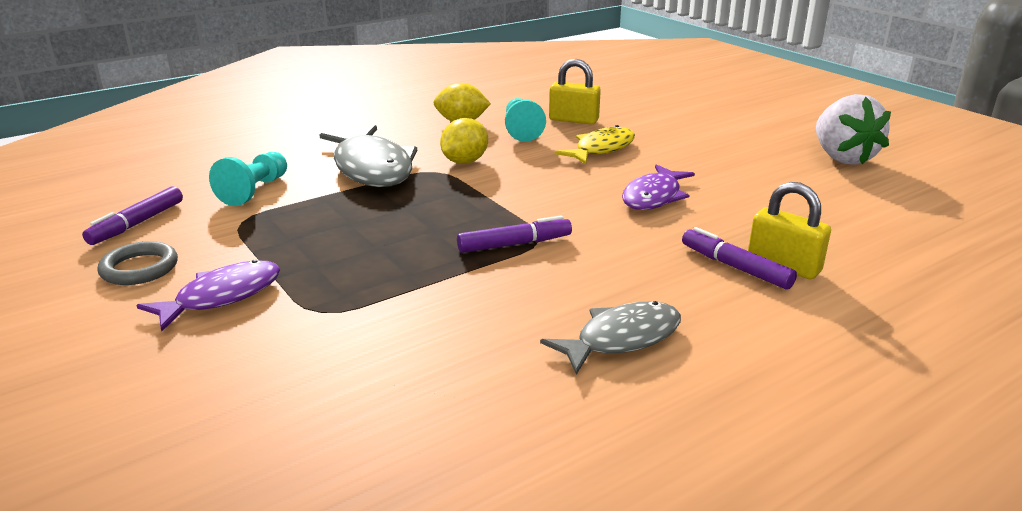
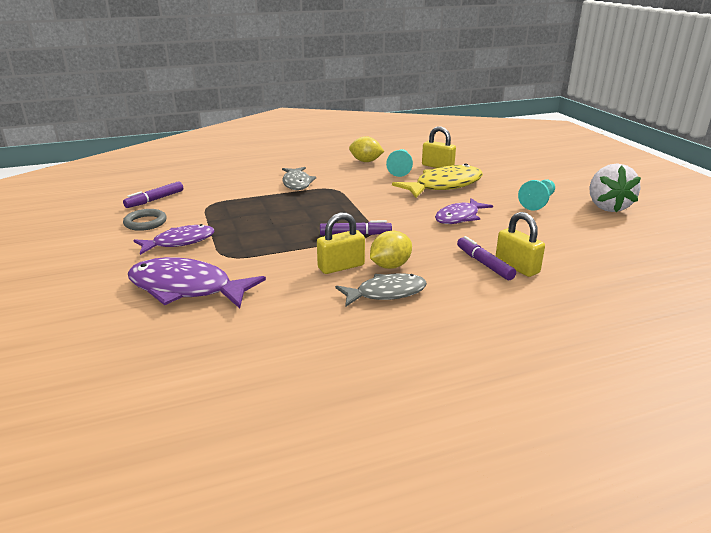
camera: 15 degrees right, 0 degrees up
turquoise pawn [209,152,287,206] -> turquoise pawn moved to [518,179,555,210]
grey fish [320,125,417,187] -> grey fish [282,167,316,190], size x0.65
yellow lemon [440,118,488,164] -> yellow lemon moved to [370,231,412,269]
yellow fish [555,125,635,164] -> yellow fish [392,163,483,198], size x1.55
none -> purple fish [128,257,266,308]
none -> yellow padlock [317,213,365,274]

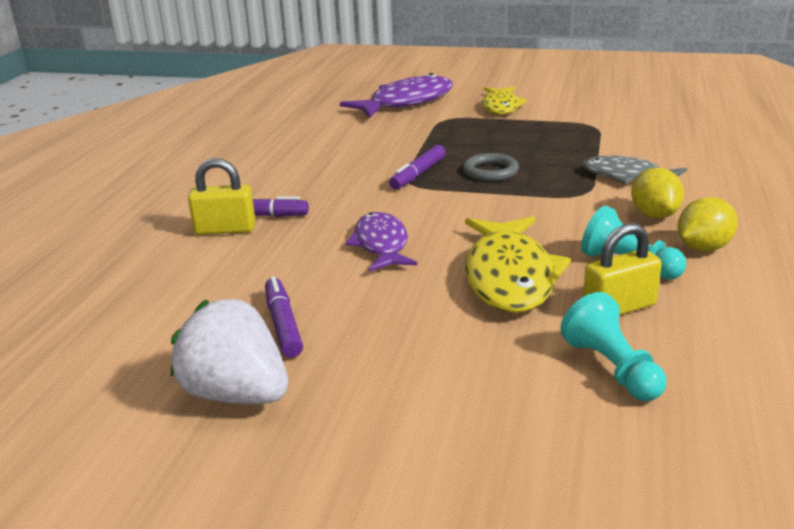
camera: 125 degrees right, 0 degrees up
purple marker [123,181,183,208] -> purple marker moved to [265,276,303,358]
grey ring [123,209,167,231] -> grey ring moved to [463,153,519,181]
purple fish [133,224,214,255] -> yellow fish [482,87,527,115]
yellow padlock [317,213,365,274] -> none
grey fish [335,273,427,307] -> none
yellow lemon [370,231,412,269] -> yellow lemon moved to [631,168,684,219]
turquoise pawn [518,179,555,210] -> turquoise pawn moved to [560,292,666,401]

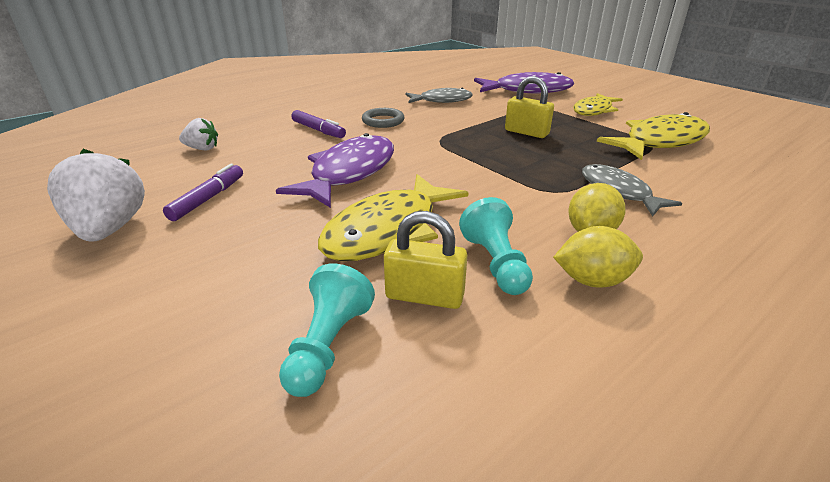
camera: 35 degrees right, 5 degrees up
yellow padlock [188,158,255,235] -> yellow padlock moved to [505,76,554,138]
purple fish [346,212,417,271] -> purple fish [276,133,394,208], size x1.55
purple marker [389,145,446,189] -> none
grey ring [463,153,519,181] -> grey ring moved to [362,108,405,128]
none -> white strawberry [179,118,218,150]
none -> grey fish [405,88,473,103]
none -> yellow fish [597,112,710,160]

